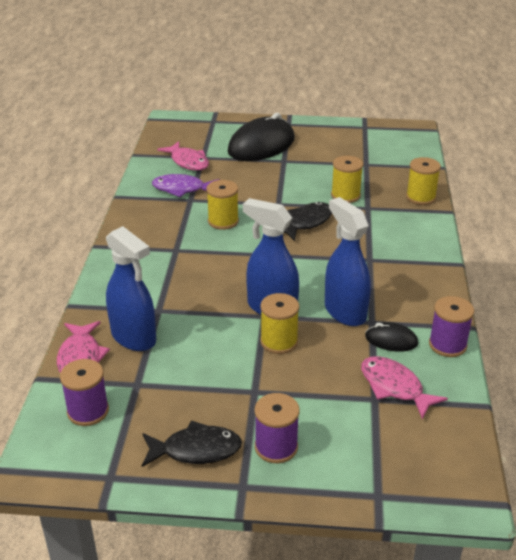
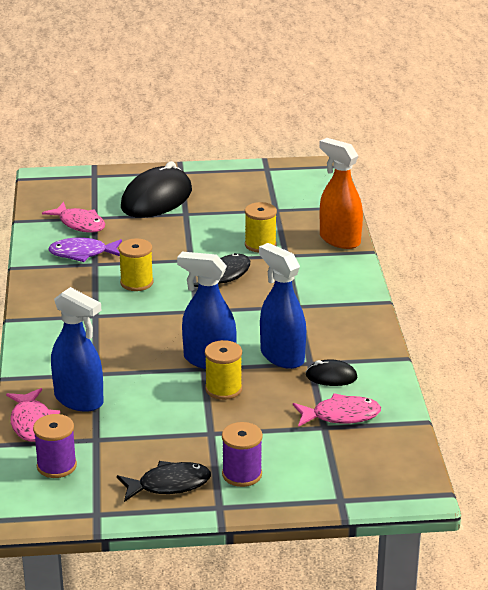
camera: 10 degrees left, 5 degrees down
pink fish [361,356,448,419] -> pink fish turned 135 degrees clockwise [293,393,381,427]
yellow spool [406,157,441,205] -> orange spray bottle [319,138,363,249]
purple spool [429,296,474,357] -> none

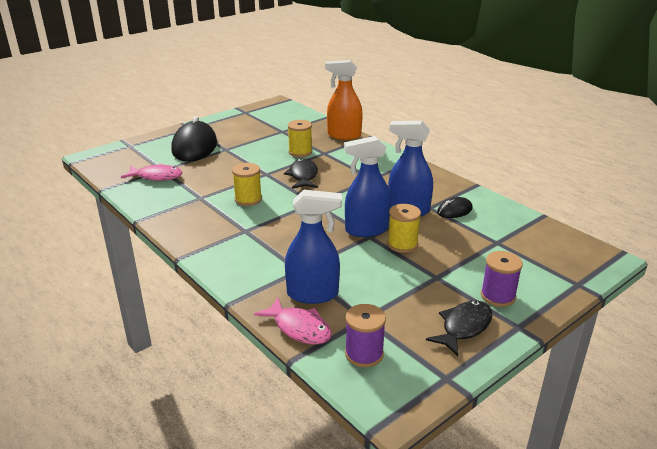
camera: 35 degrees left, 0 degrees up
purple fish [48,237,122,262] -> none
pink fish [293,393,381,427] -> none

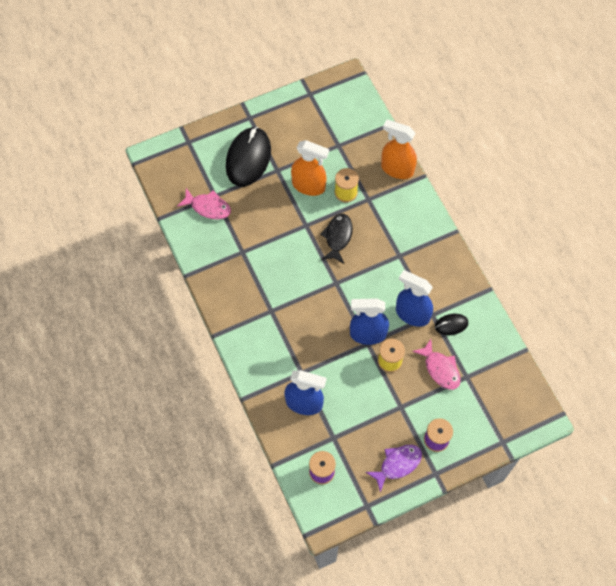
camera: 15 degrees right, 35 degrees up
yellow spool [232,163,262,206] -> none
pink fish [254,297,332,345] -> pink fish moved to [412,339,461,390]
black fish [426,301,492,356] -> purple fish [366,445,422,492]
none -> orange spray bottle [291,140,329,196]

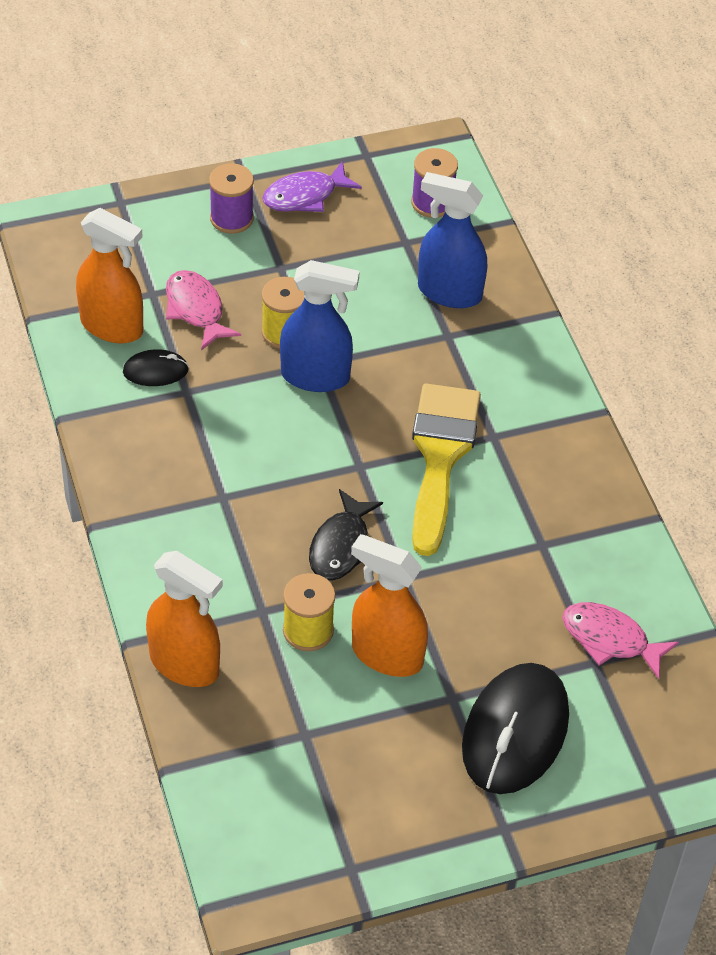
camera: 175 degrees left, 15 degrees down
blue spray bottle [396,270,433,327] -> none
none -> orange spray bottle [76,208,143,343]
none -> yellow brush [412,383,481,556]

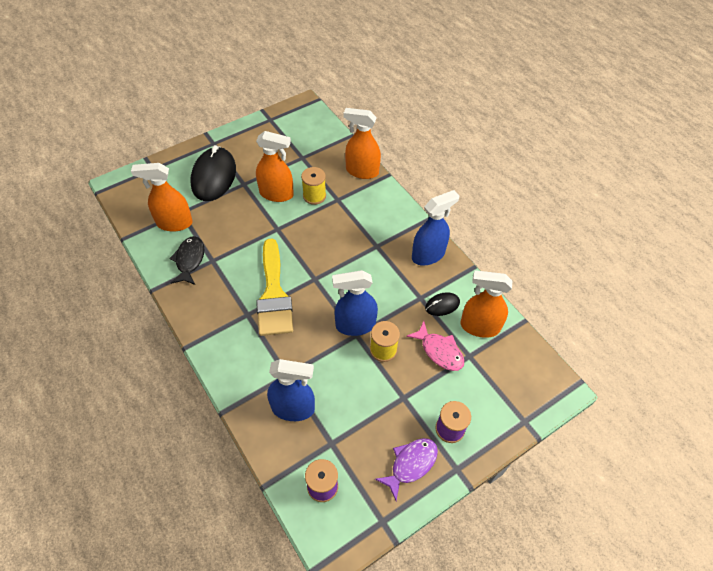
camera: 165 degrees right, 5 degrees up
black fish [309,489,383,581] -> black fish moved to [169,236,205,285]
pink fish [562,602,679,679] -> orange spray bottle [131,163,193,232]
none -> blue spray bottle [412,190,459,266]

